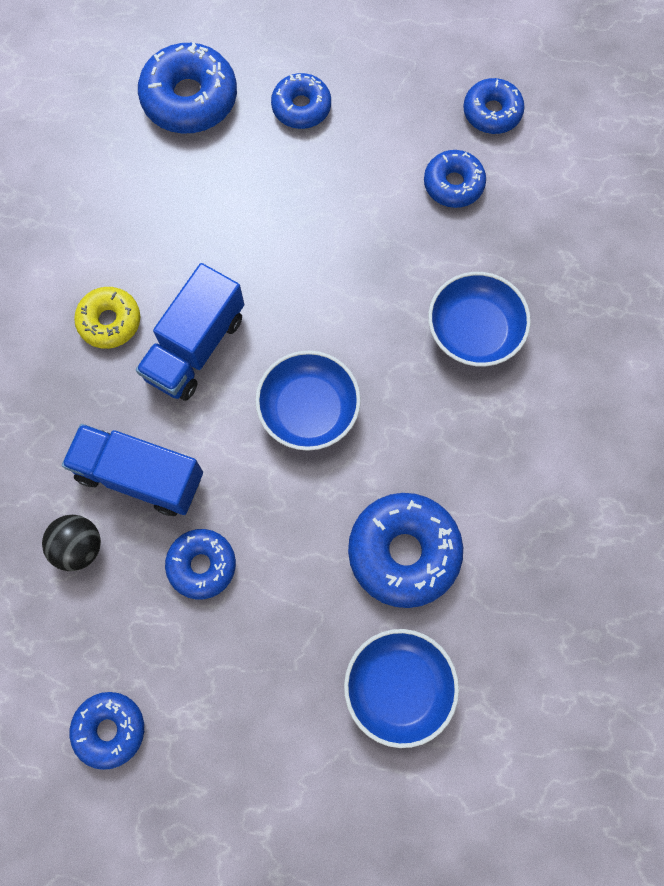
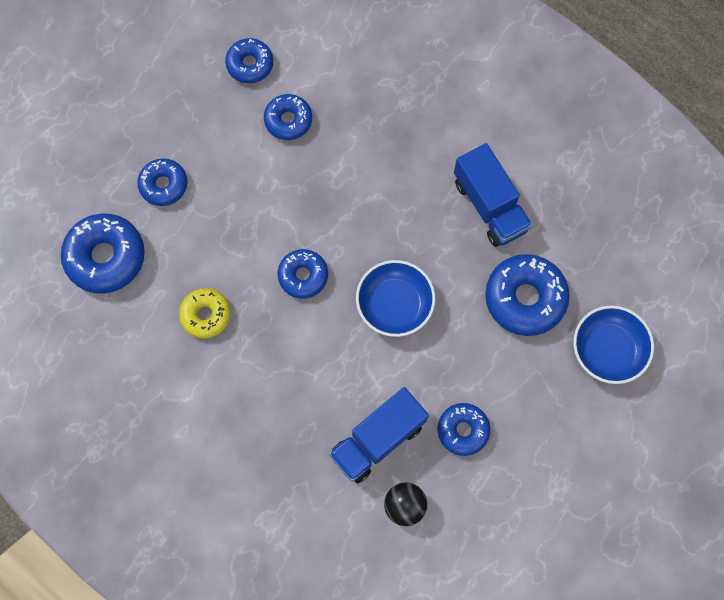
camera: 60 degrees left, 0 degrees up
blue donut [70,692,144,770] -> blue donut moved to [278,249,328,299]
yellow donut [74,287,140,349] -> yellow donut moved to [179,288,231,338]
blue truck [136,263,244,401] -> blue truck moved to [454,143,532,247]
blue bowl [428,272,531,367] -> none

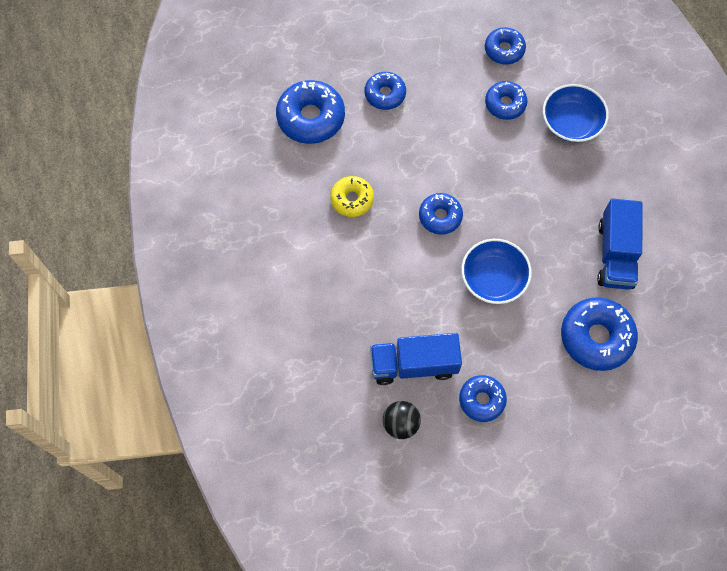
camera: 35 degrees right, 5 degrees down
blue bowl [573,305,654,384] -> blue bowl moved to [543,84,609,142]

